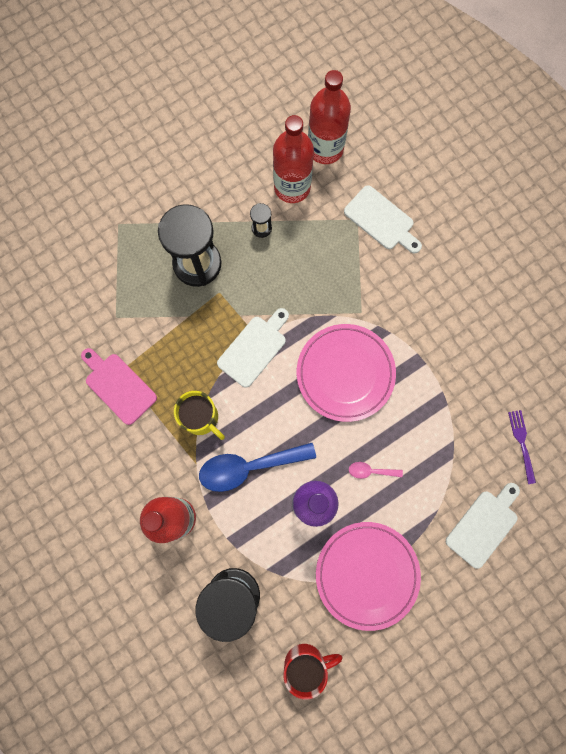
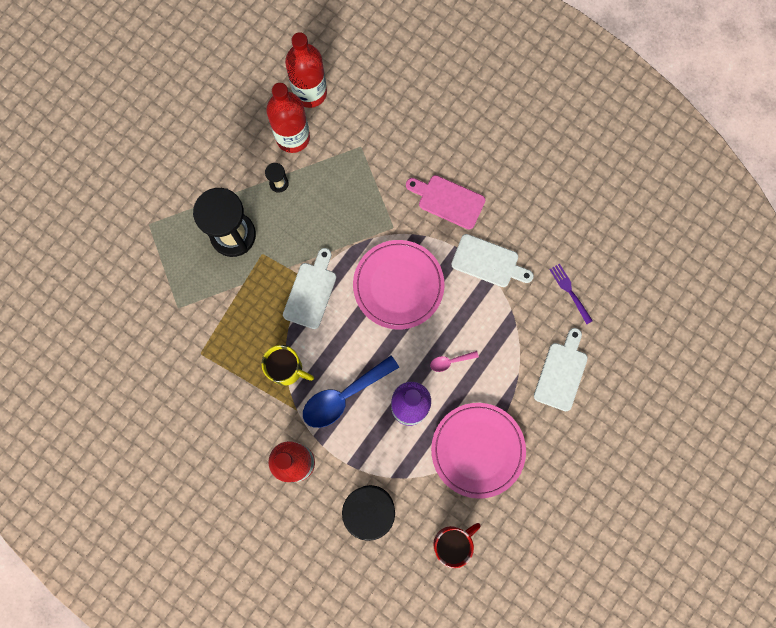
camera: 20 degrees left, 0 degrees up
pink cutting board [81,348,157,425] -> pink cutting board moved to [406,175,486,230]
white cutting board [344,185,422,253] -> white cutting board moved to [451,234,534,287]

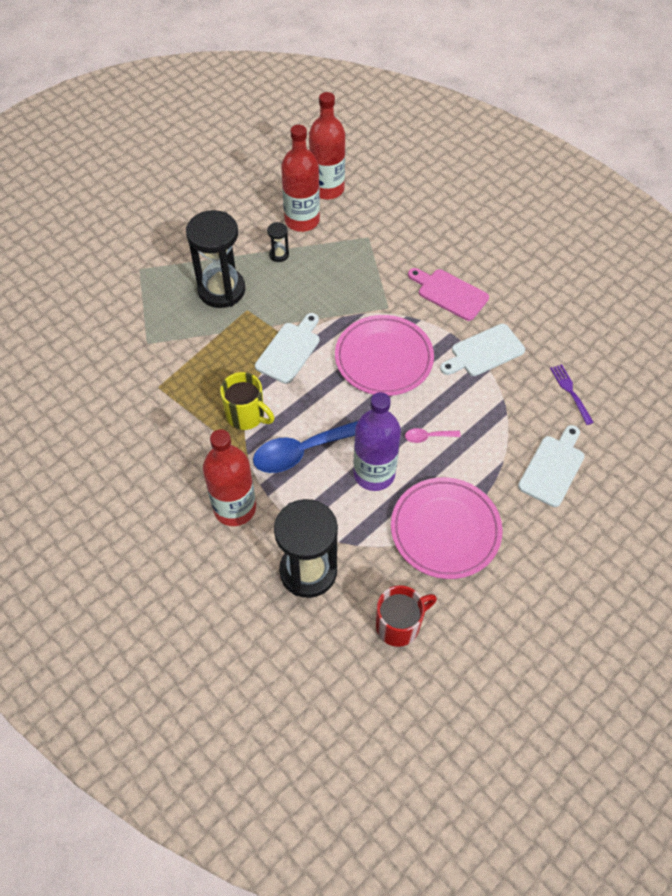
camera: 10 degrees right, 20 degrees down
white cutting board [451,234,534,287] -> white cutting board turned 120 degrees clockwise [440,324,525,376]

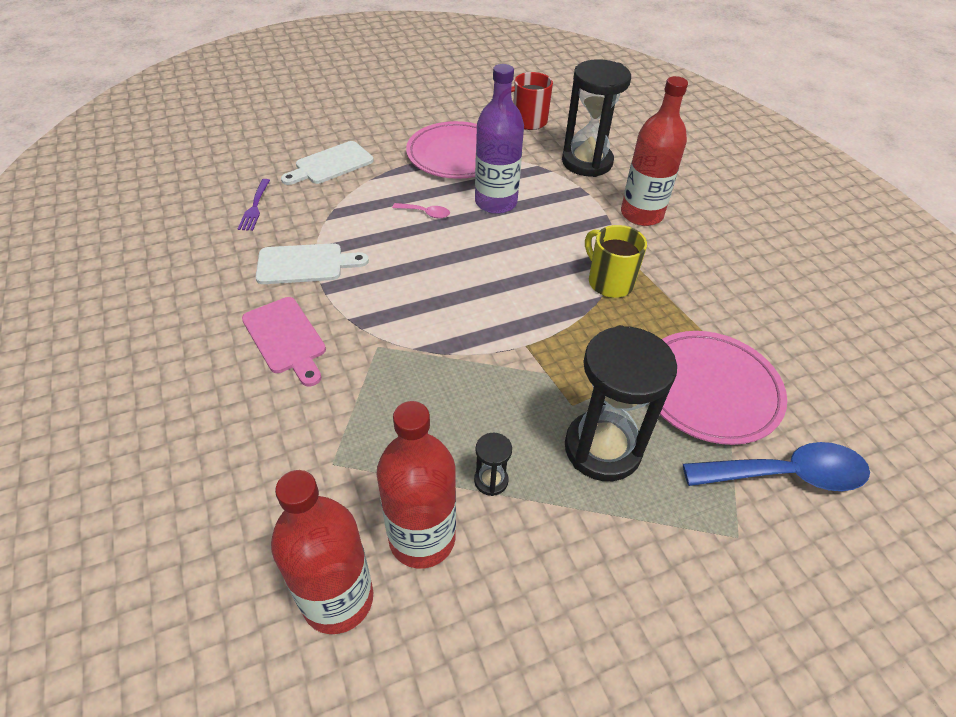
camera: 160 degrees left, 10 degrees down
blue spoon [253,421,358,473] -> blue spoon moved to [683,442,870,491]
white cutting board [255,313,320,384] -> none
pink plate [335,315,434,396] -> pink plate moved to [660,331,787,445]

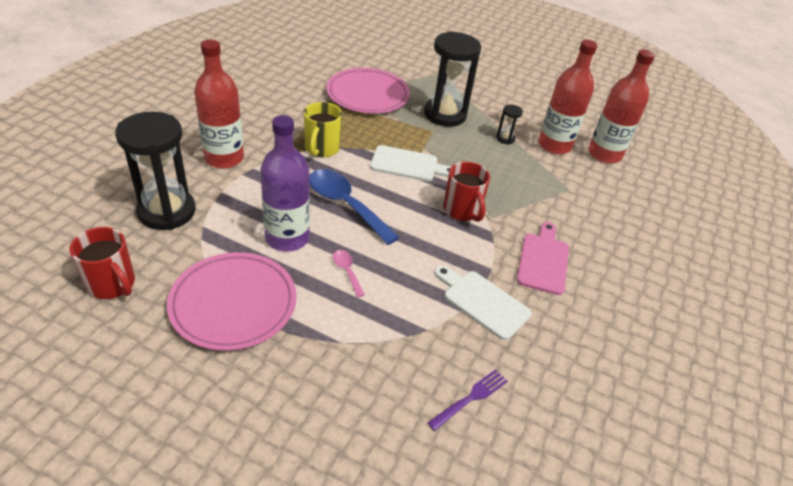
camera: 135 degrees left, 5 degrees down
white cutting board [281,141,374,185] -> white cutting board moved to [370,145,451,181]
blue spoon [683,442,870,491] -> blue spoon moved to [309,169,399,245]
none -> red mug [443,162,490,222]

